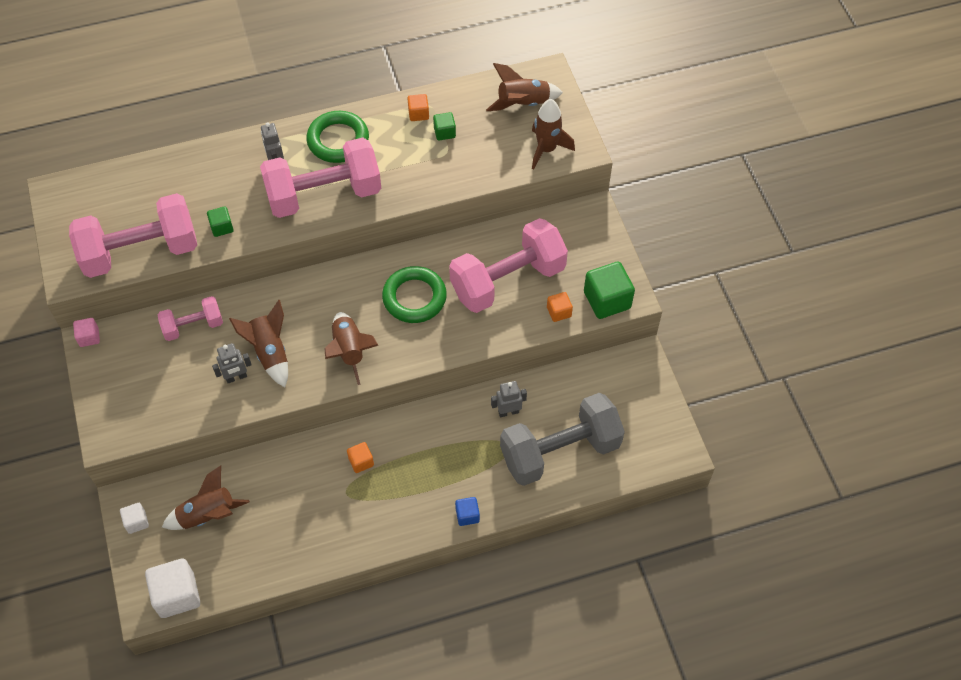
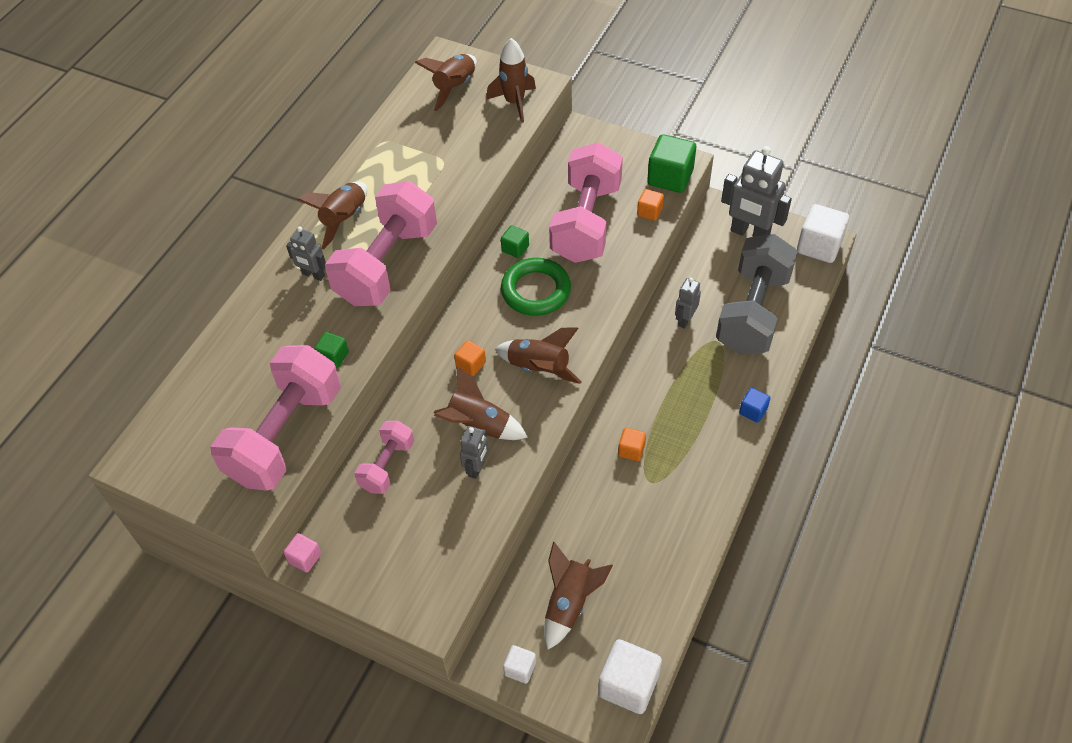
camera: 45 degrees left, 5 degrees down
green ring [306,111,369,163] -> brown rocket [297,182,367,249]
orange cube [408,94,429,121] -> orange cube moved to [454,340,486,376]
green cube [433,112,456,141] -> green cube moved to [501,225,529,258]
none -> grey robot [721,146,792,237]
none -> white cube [797,204,849,263]

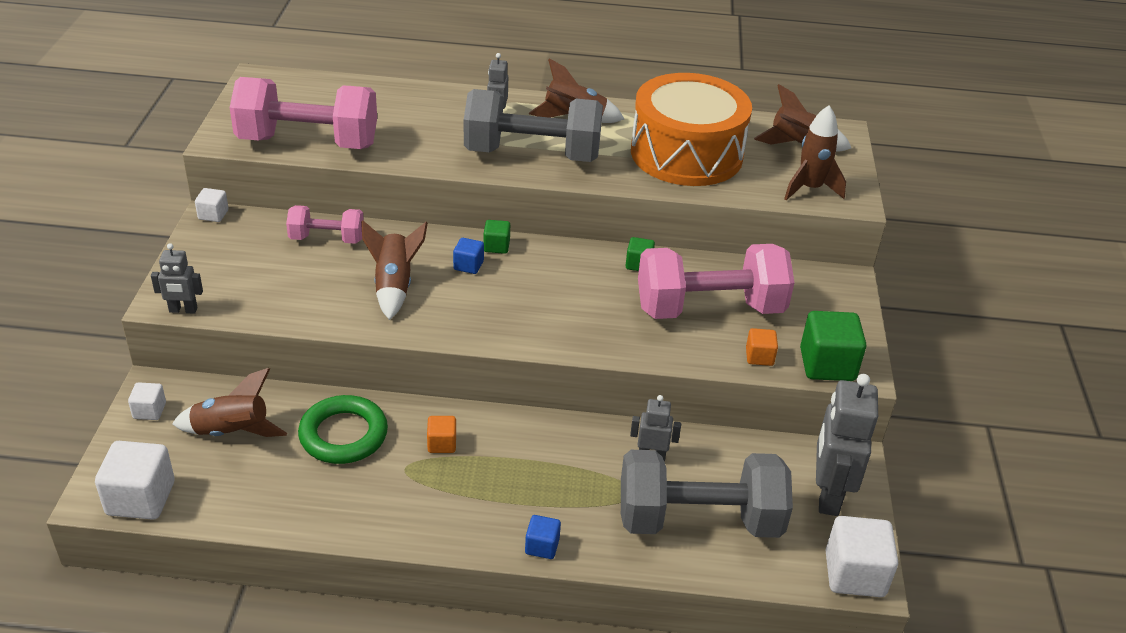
camera: 65 degrees right, 15 degrees down
pink cube [283,533,321,573] -> white cube [195,188,228,222]
green cube [314,332,349,368] -> green cube moved to [483,220,510,254]
pink dumbbell [325,181,437,306] -> grey dumbbell [464,89,603,162]
orange cube [454,340,486,376] -> blue cube [453,238,484,274]
grey robot [460,426,489,479] -> grey robot moved to [151,243,203,314]
brown rocket [495,327,582,384] -> none
green ring [501,258,571,316] -> green ring moved to [298,395,388,464]
none -> orange drum [631,73,752,186]

